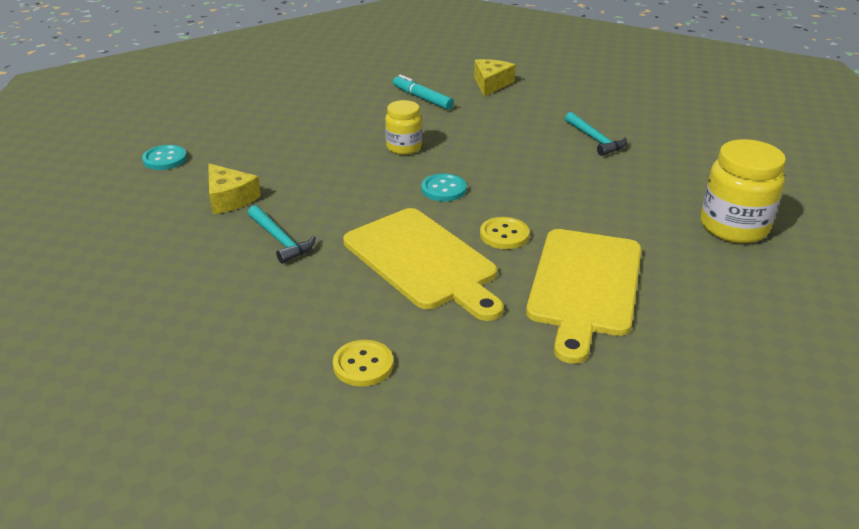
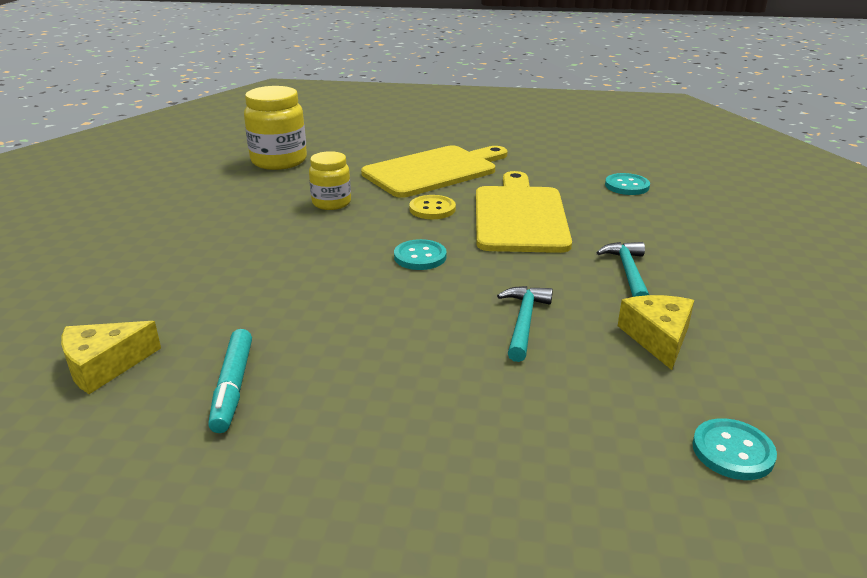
camera: 140 degrees left, 5 degrees down
yellow button [333,340,393,386] -> turquoise button [605,173,650,195]
yellow jar [385,100,422,155] -> yellow jar moved to [309,151,351,210]
turquoise hammer [565,112,627,156] -> turquoise hammer moved to [497,286,553,362]

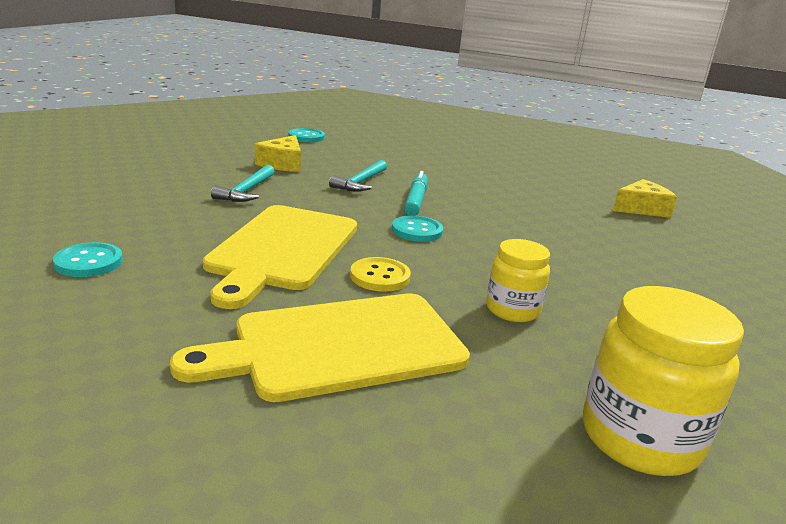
camera: 170 degrees left, 5 degrees down
turquoise marker [208,329,252,433] -> turquoise marker moved to [404,171,427,216]

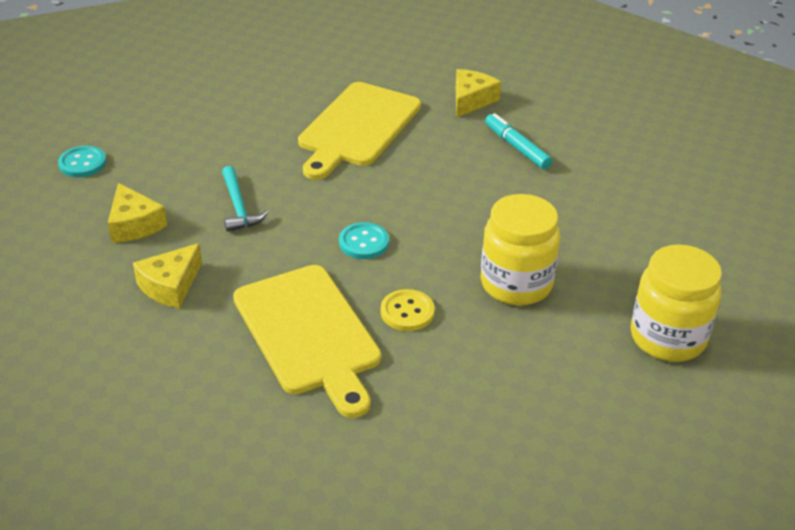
camera: 40 degrees left, 15 degrees up
turquoise button [53,242,123,277] -> none
yellow cutting board [170,294,470,402] -> yellow cutting board moved to [298,82,421,180]
turquoise hammer [211,165,275,202] -> yellow cheese [133,243,202,308]
turquoise marker [404,171,427,216] -> turquoise marker moved to [485,113,552,169]
yellow jar [486,239,550,322] -> yellow jar [480,194,560,305], size x1.62

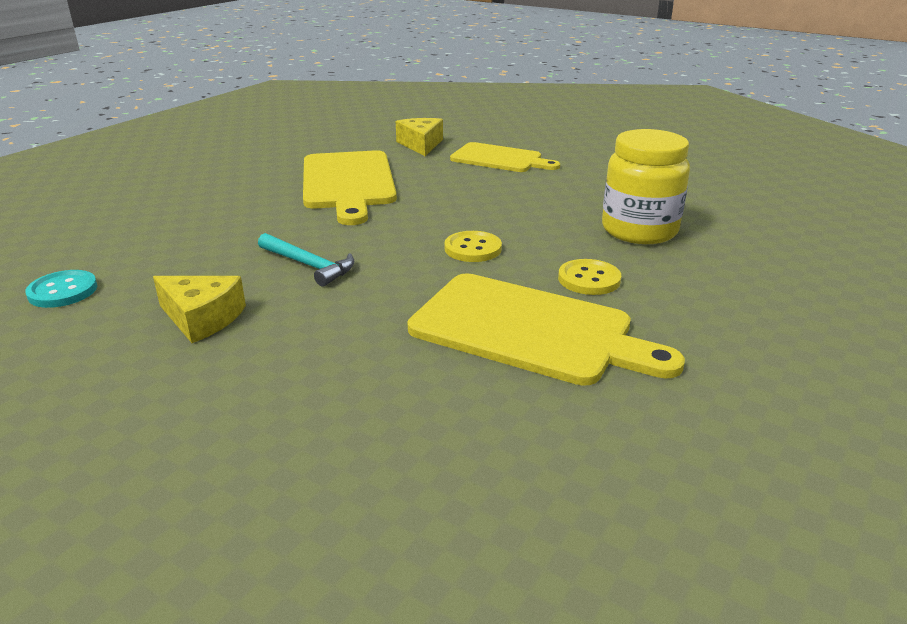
camera: 35 degrees left, 10 degrees down
yellow cheese [133,243,202,308] -> none
turquoise button [339,222,389,259] -> yellow button [444,231,502,262]
turquoise marker [485,113,552,169] -> yellow cutting board [450,142,560,172]
yellow jar [631,245,722,362] -> none

